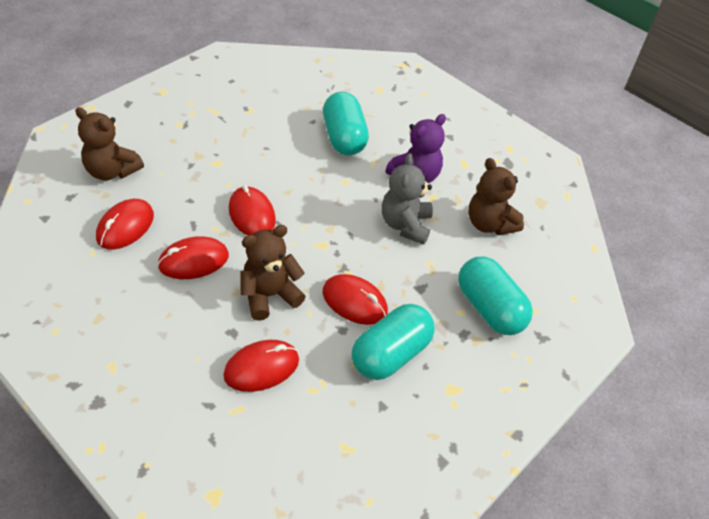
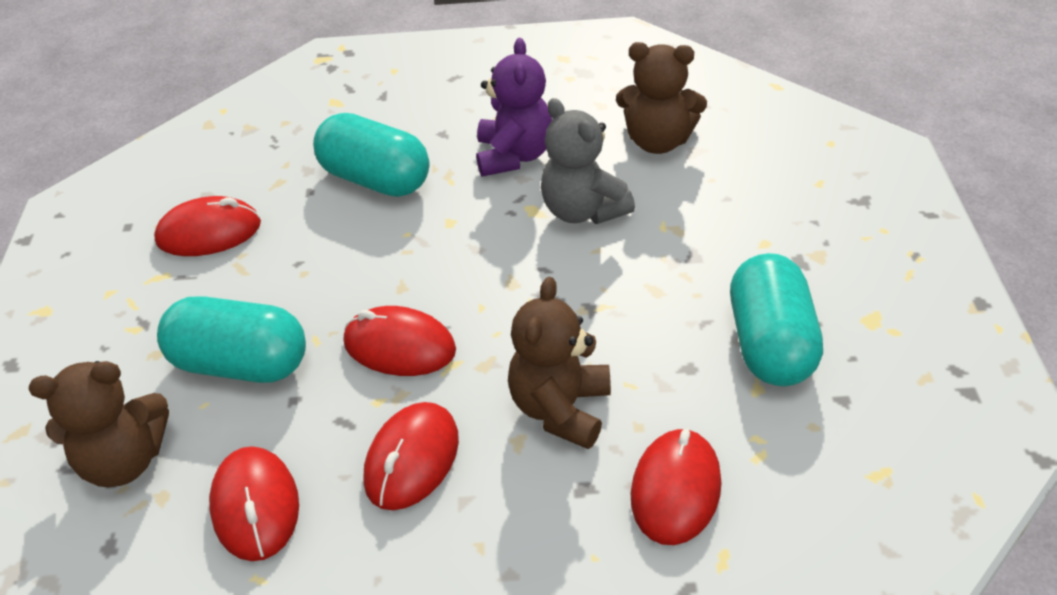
camera: 40 degrees left, 5 degrees down
red mouse [323,274,388,325] -> red mouse moved to [154,196,261,256]
turquoise capsule [458,257,533,335] -> turquoise capsule moved to [157,296,306,383]

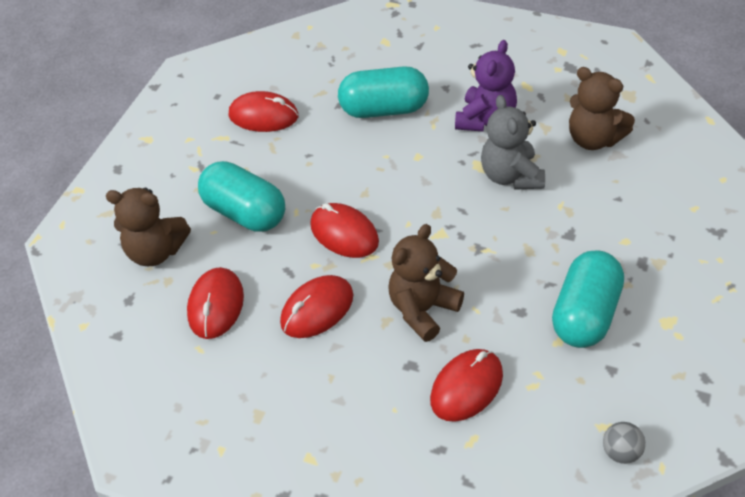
camera: 25 degrees right, 5 degrees up
turquoise capsule [313,113,429,197] -> turquoise capsule turned 60 degrees counterclockwise [338,66,429,118]
none -> grey ball [603,422,645,464]

